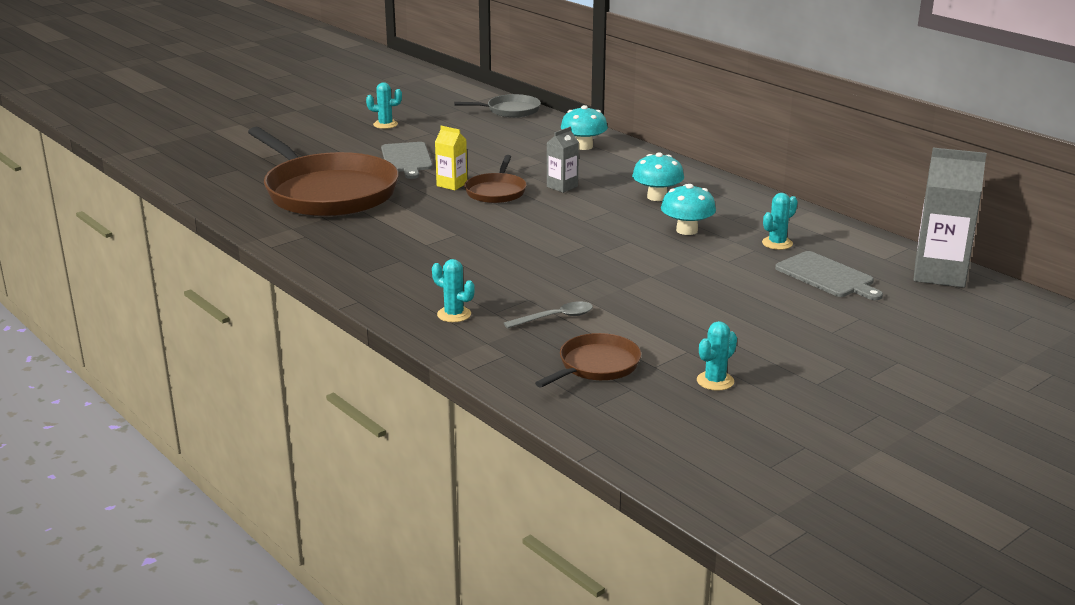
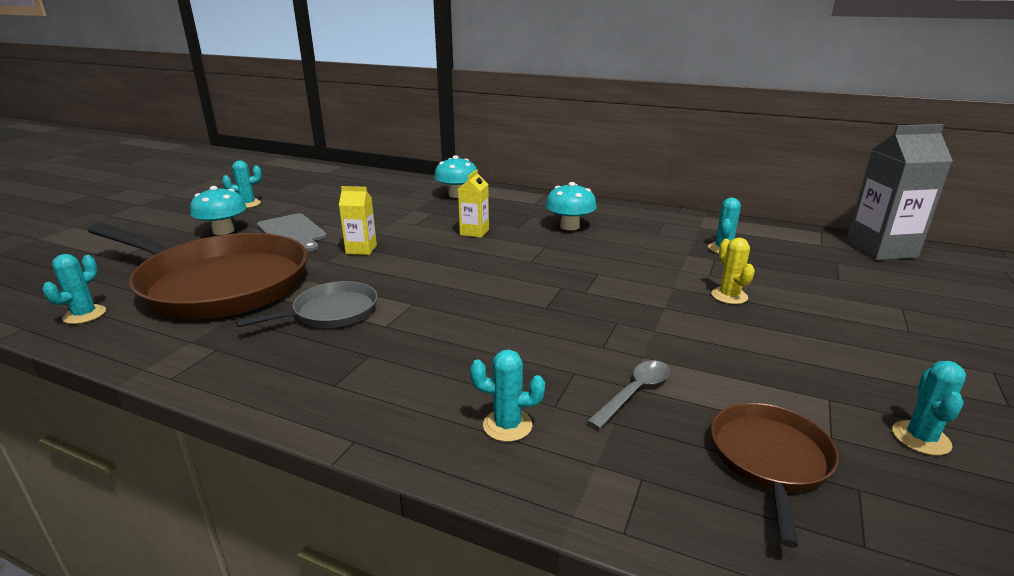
camera: 25 degrees left, 0 degrees up
grey pan [454,94,541,118] -> grey pan moved to [236,281,377,328]
brown pan [464,155,527,203] -> none
grey carton [547,127,579,193] -> yellow carton [458,169,489,238]
turquoise mushroom [661,184,716,235] -> turquoise mushroom moved to [190,186,246,235]
grey cutting board [775,251,883,300] -> none
none -> turquoise cactus [43,254,106,324]
none -> yellow cactus [711,238,755,304]

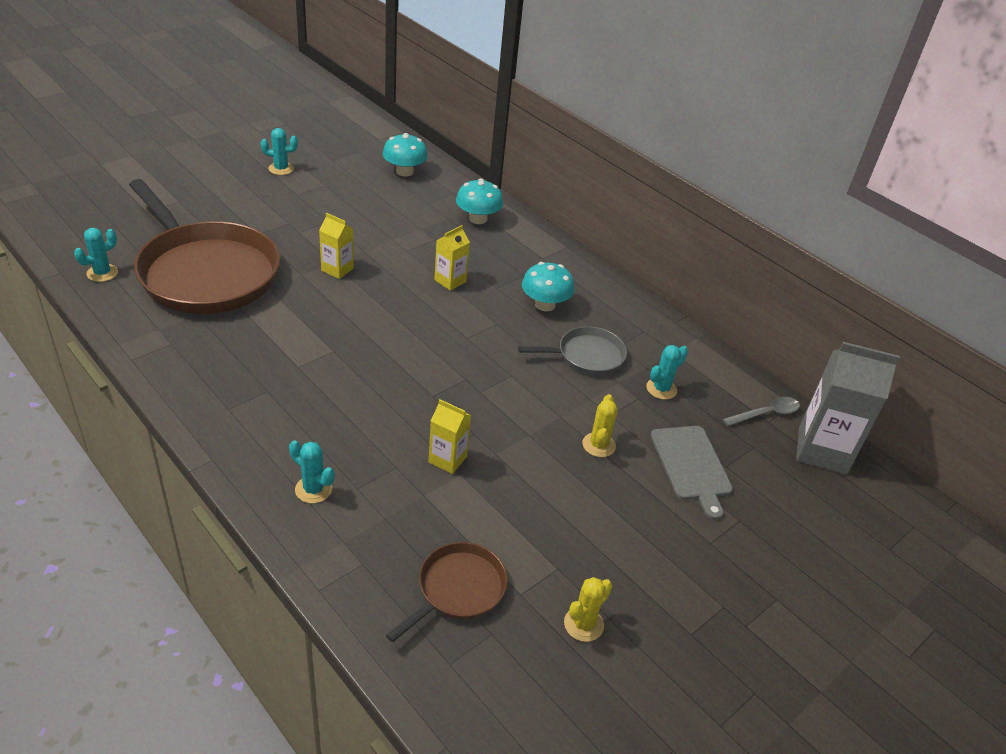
camera: 20 degrees right, 15 degrees up
turquoise mushroom [190,186,246,235] -> turquoise mushroom moved to [383,133,428,176]
grey pan [236,281,377,328] -> grey pan moved to [518,326,627,375]
grey cutting board [257,213,327,252] -> grey cutting board moved to [650,426,733,520]
grey spoon [587,360,670,429] -> grey spoon moved to [723,397,800,426]
turquoise cactus [892,361,966,456] -> yellow cactus [564,577,612,642]
none -> yellow carton [429,399,471,474]

